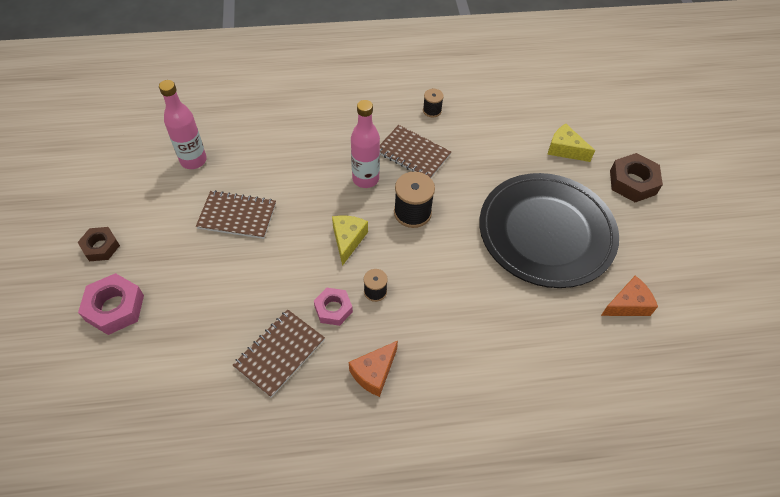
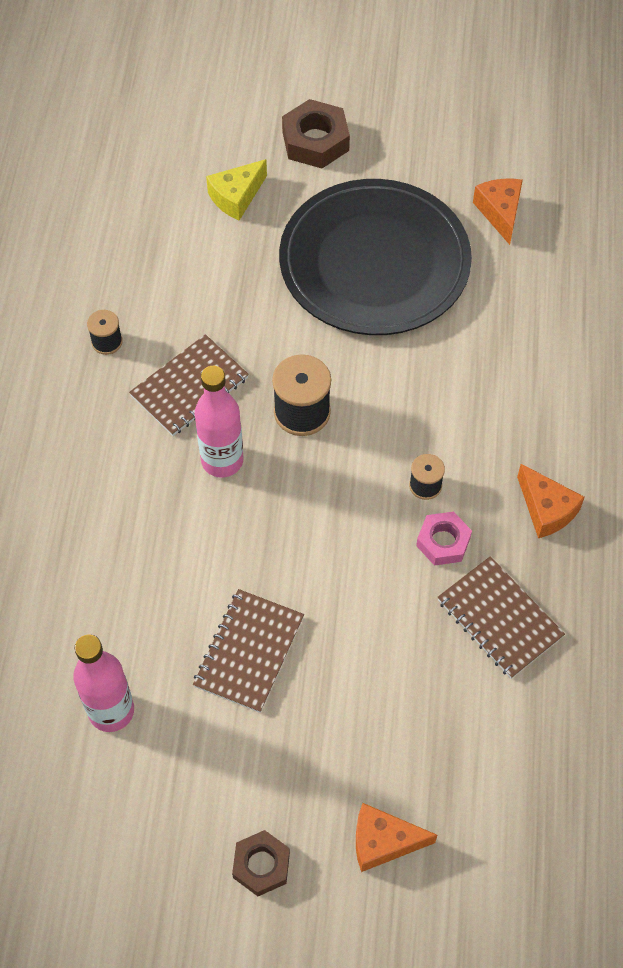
camera: 75 degrees left, 5 degrees up
pink nut [78,273,144,335] -> orange cheese [356,803,437,872]
yellow cheese [332,216,368,266] -> none

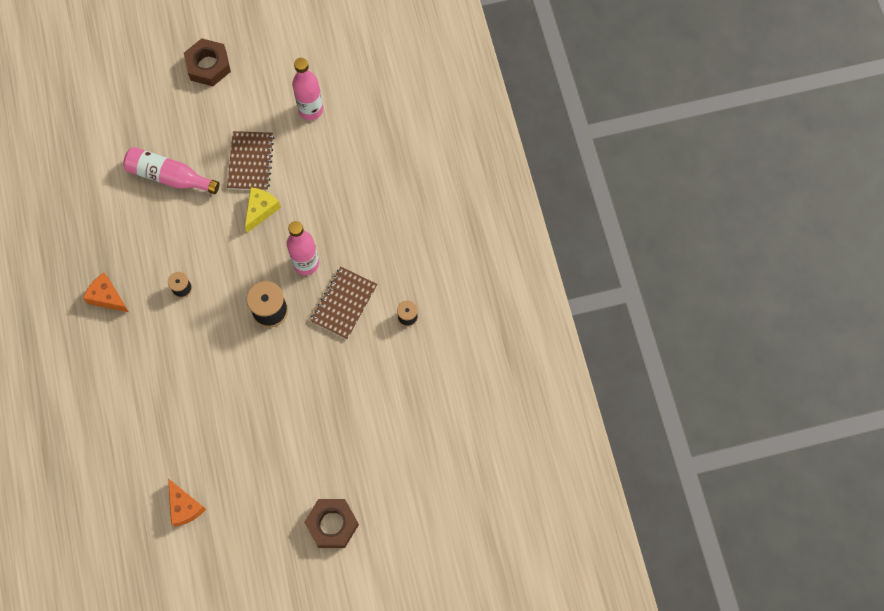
camera: 160 degrees right, 10 degrees up
yellow cheese [206,159,267,221] -> yellow cheese moved to [245,187,281,233]
brown nut [232,830,290,896] -> brown nut [184,38,231,86], size x1.51
black plate [279,179,472,335] -> none
orange cheese [356,803,437,872] -> none
pink nut [416,512,472,566] -> none
brown notebook [437,556,565,679] -> none
none -> pink bottle [123,147,220,194]

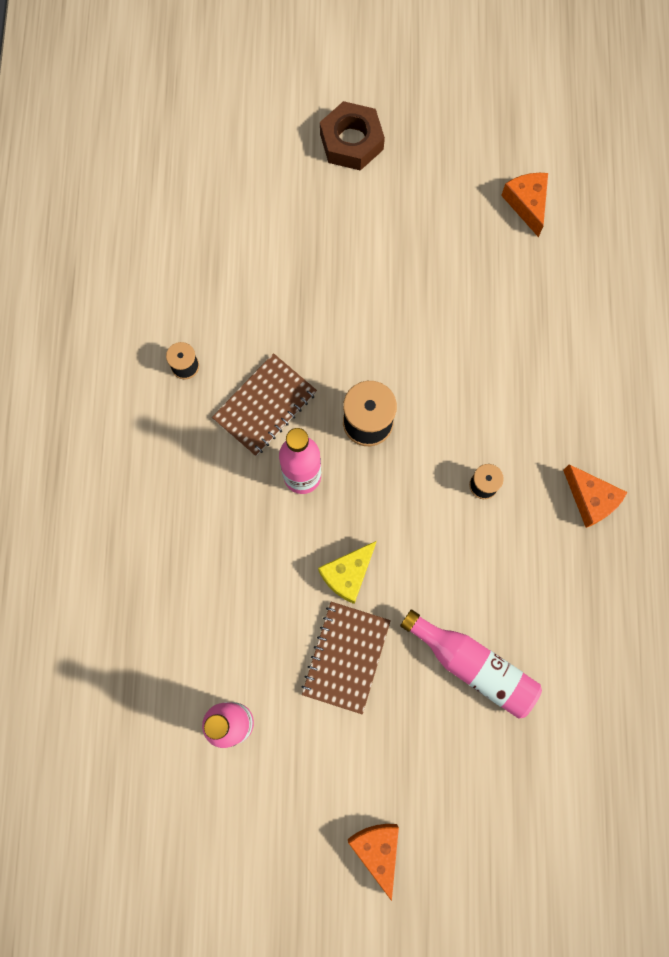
camera: 165 degrees left, 5 degrees up
brown nut [184,38,231,86] -> orange cheese [348,824,399,901]

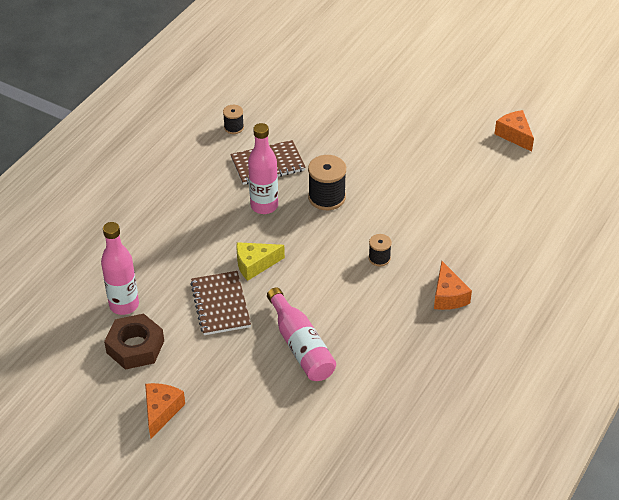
camera: 30 degrees right, 30 degrees down
brown notebook [301,602,391,715] -> brown notebook turned 60 degrees counterclockwise [190,271,251,335]
brown nut [320,101,385,171] -> brown nut moved to [104,314,164,370]
orange cheese [501,173,548,237] -> orange cheese turned 45 degrees counterclockwise [495,110,534,152]

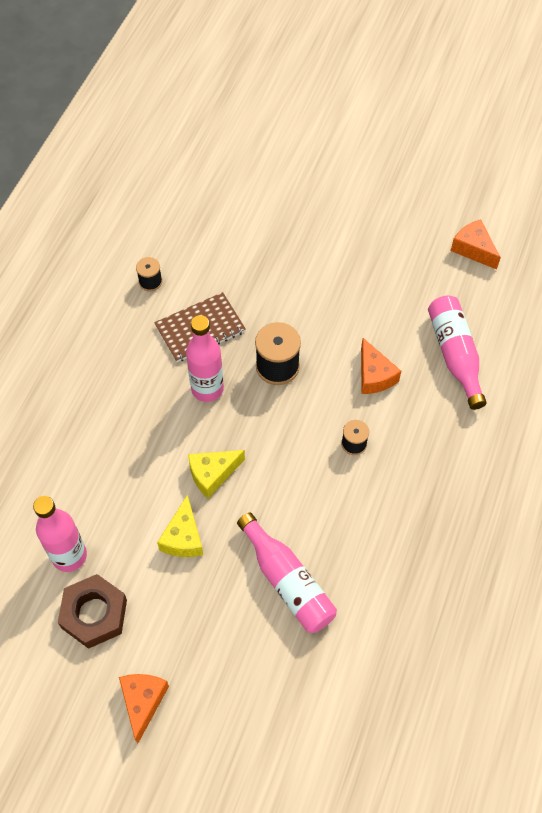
camera: 10 degrees left, 15 degrees up
brown notebook [190,271,251,335] -> yellow cheese [157,494,203,557]
orange cheese [434,261,472,310] -> orange cheese moved to [361,338,401,394]
none -> pink bottle [428,295,487,410]

